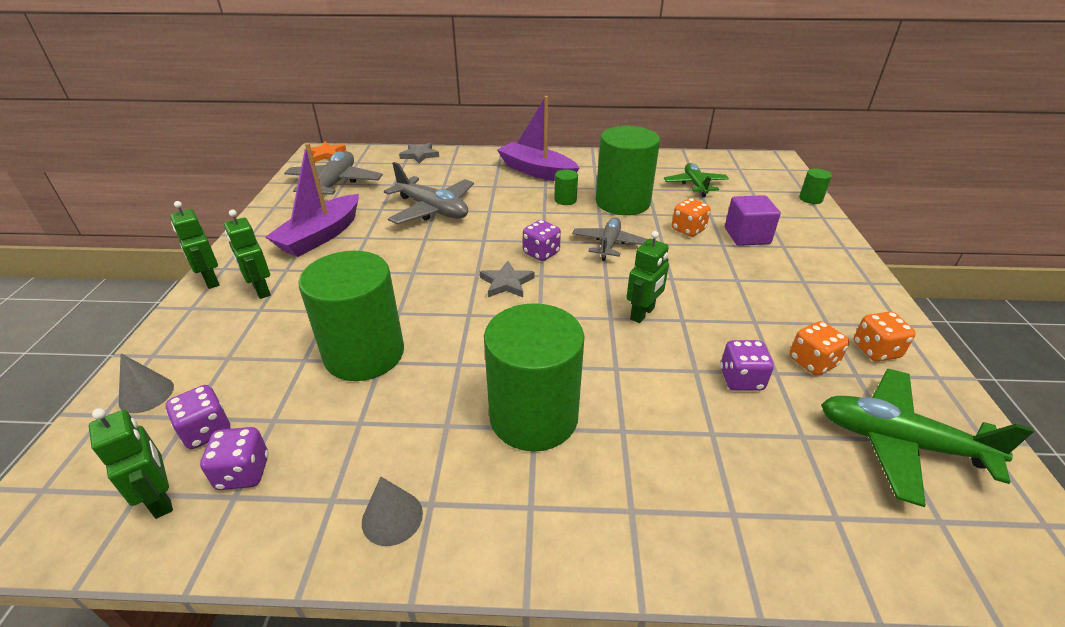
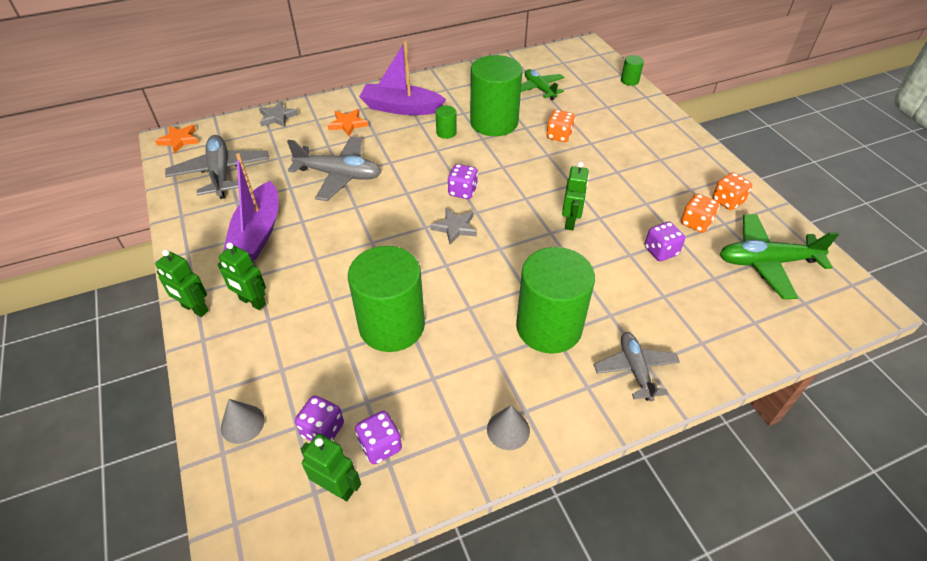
camera: 25 degrees left, 10 degrees up
grey plane [572,217,648,261] -> grey plane moved to [594,332,680,402]
purple cube [725,195,781,246] -> none
none -> orange star [327,109,368,136]

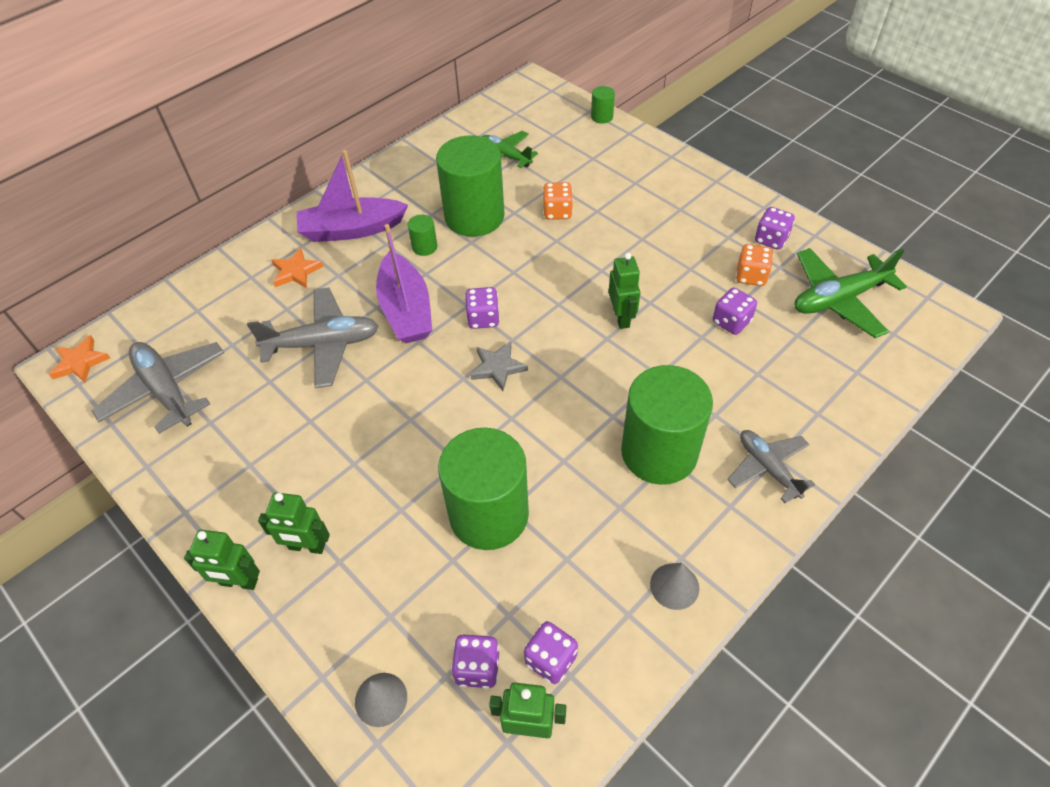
camera: 20 degrees left, 5 degrees up
purple boat [223,153,279,260] -> purple boat moved to [376,224,432,343]
grey star [259,101,298,127] -> none
orange dice [712,172,752,210] -> purple dice [755,207,795,250]

